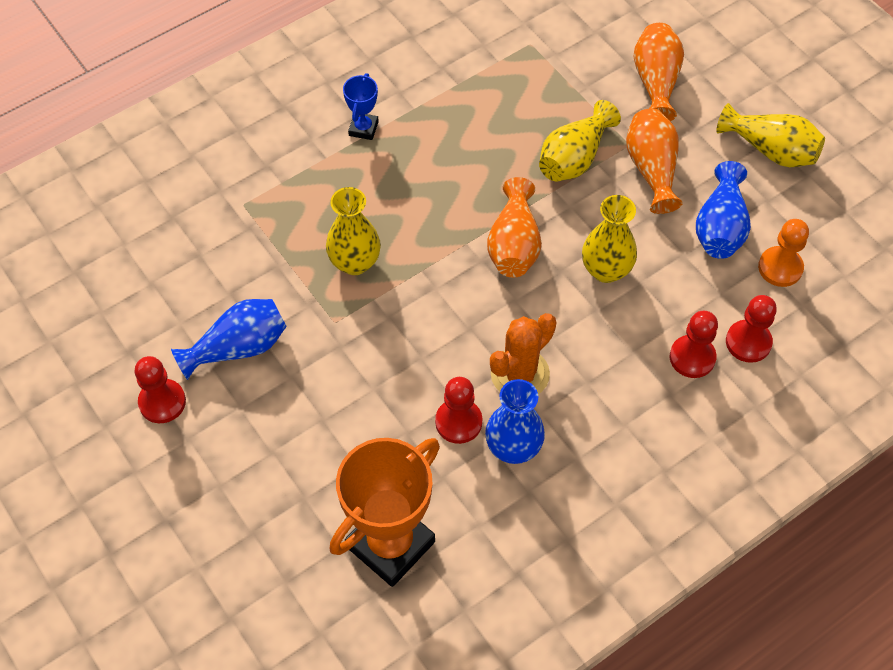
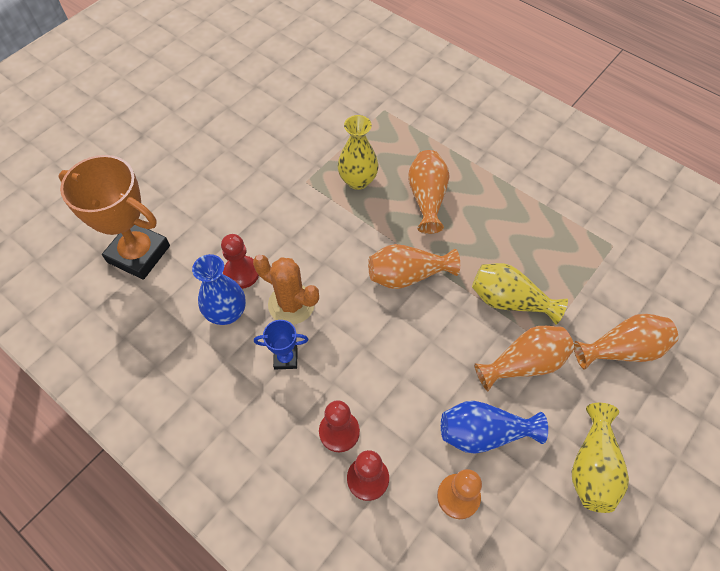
camera: 75 degrees right, 0 degrees up
red pawn [135,356,186,423] -> none
blue vase [171,299,287,380] -> none
blue trophy [343,73,379,140] -> blue trophy moved to [254,320,308,369]
yellow vase [582,195,637,283] -> none
none -> orange vase [408,150,450,234]

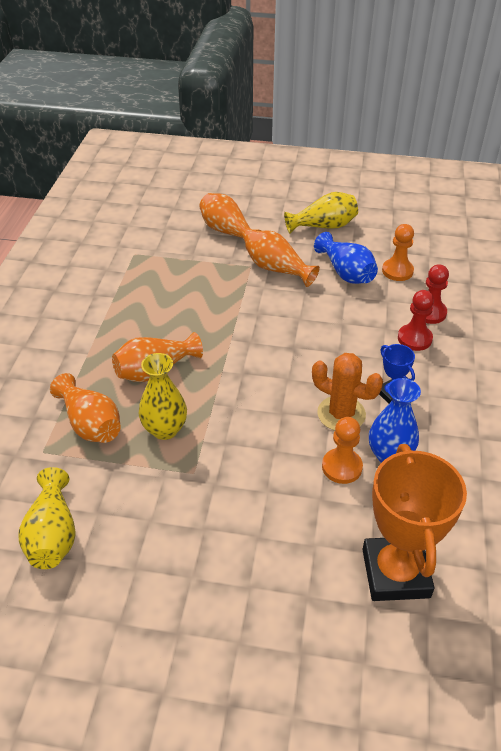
camera: 120 degrees left, 15 degrees down
red pawn [221,234,259,289] -> orange pawn [322,417,363,484]
orange cactus [253,255,319,325] -> orange cactus turned 60 degrees counterclockwise [312,353,383,431]
orange vase [368,244,460,289] -> orange vase moved to [50,373,121,443]
yellow vase [472,263,568,325] -> yellow vase moved to [19,467,76,569]

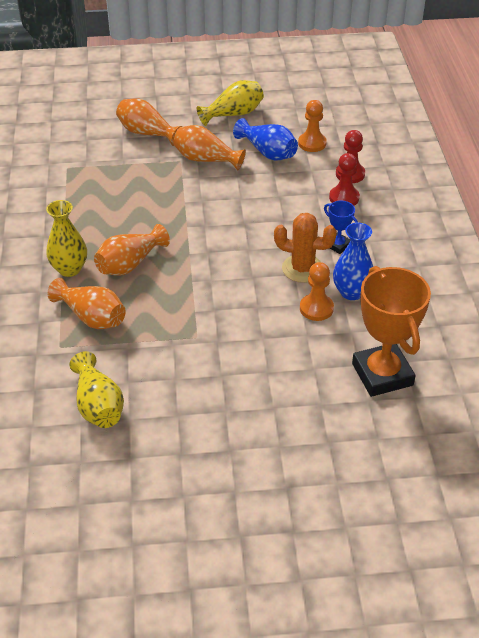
camera: 15 degrees left, 0 degrees up
yellow vase [139,353,187,440] -> yellow vase moved to [46,200,87,277]

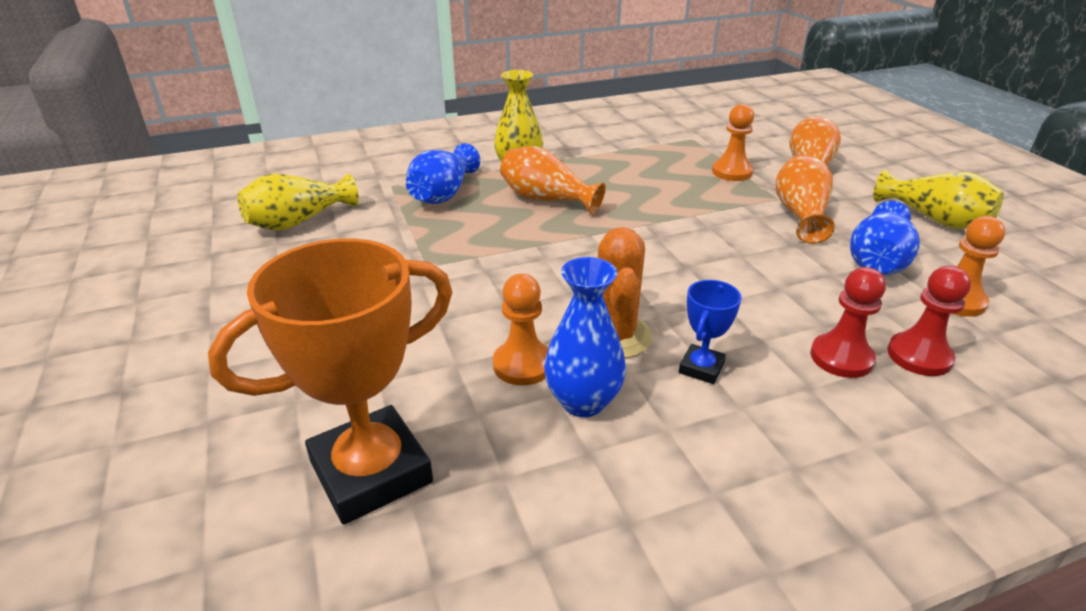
camera: 75 degrees right, 10 degrees down
orange vase [47,278,126,329] -> blue vase [406,143,480,204]
none -> orange pawn [712,104,754,181]

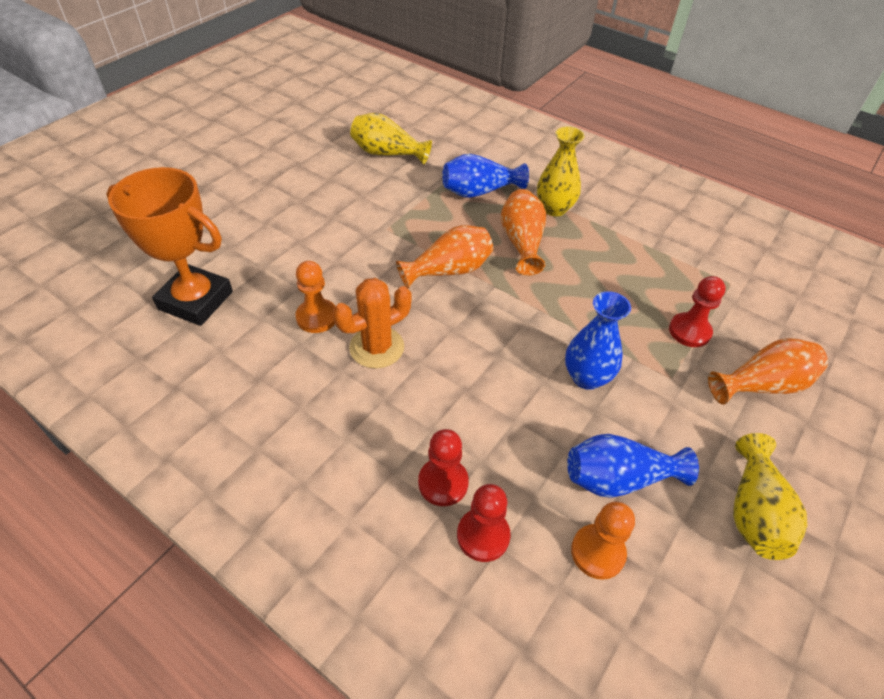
camera: 55 degrees right, 15 degrees up
blue vase [544,257,626,417] -> blue vase moved to [565,291,631,390]
blue trophy [679,280,742,384] -> none
orange pawn [712,104,754,181] -> red pawn [669,276,726,347]
orange vase [776,155,835,244] -> orange vase moved to [396,225,493,289]

